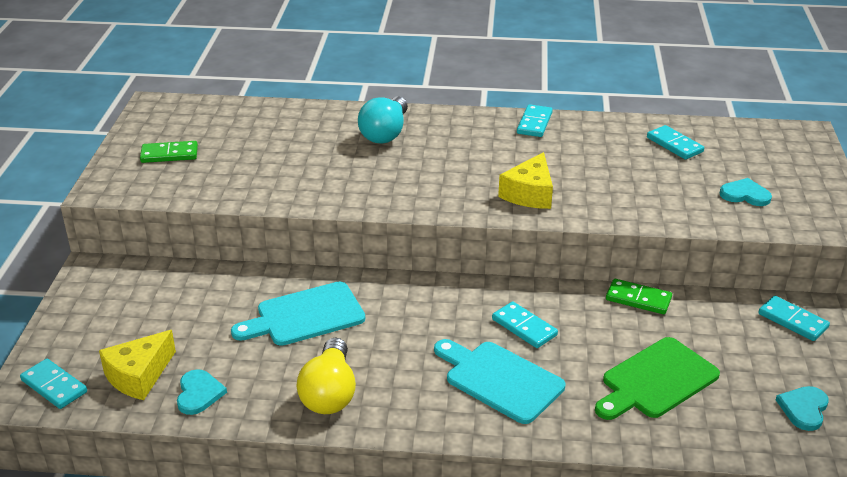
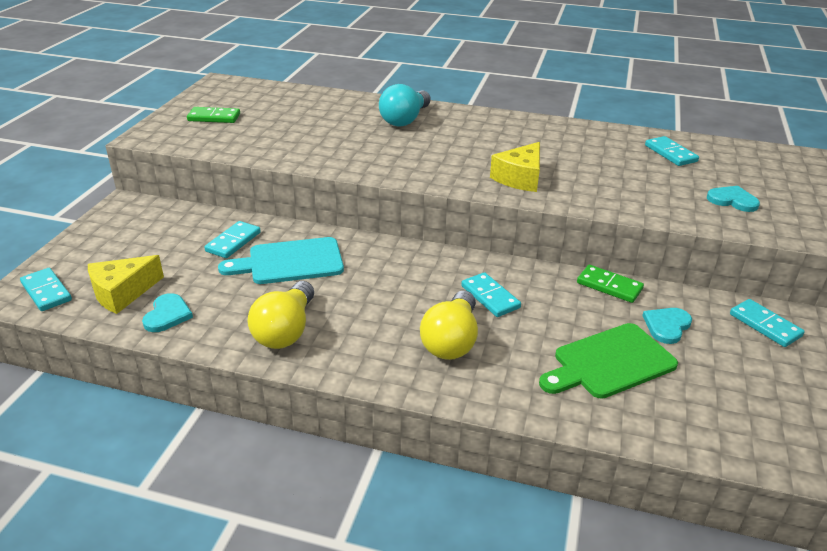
camera: 10 degrees right, 0 degrees up
turquoise cutting board [434,339,565,424] -> yellow light bulb [420,291,478,360]
turquoise domino [517,104,553,137] -> turquoise domino moved to [204,221,261,258]
turquoise heart [776,386,829,431] -> turquoise heart moved to [642,308,692,344]

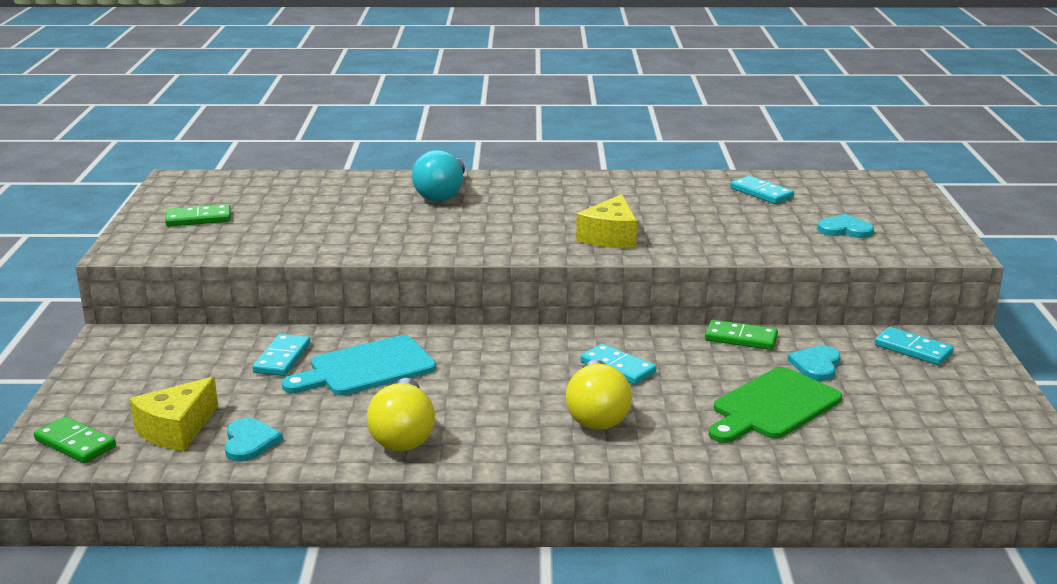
camera: 15 degrees left, 10 degrees down
turquoise domino [20,268,72,311] -> green domino [34,416,116,463]

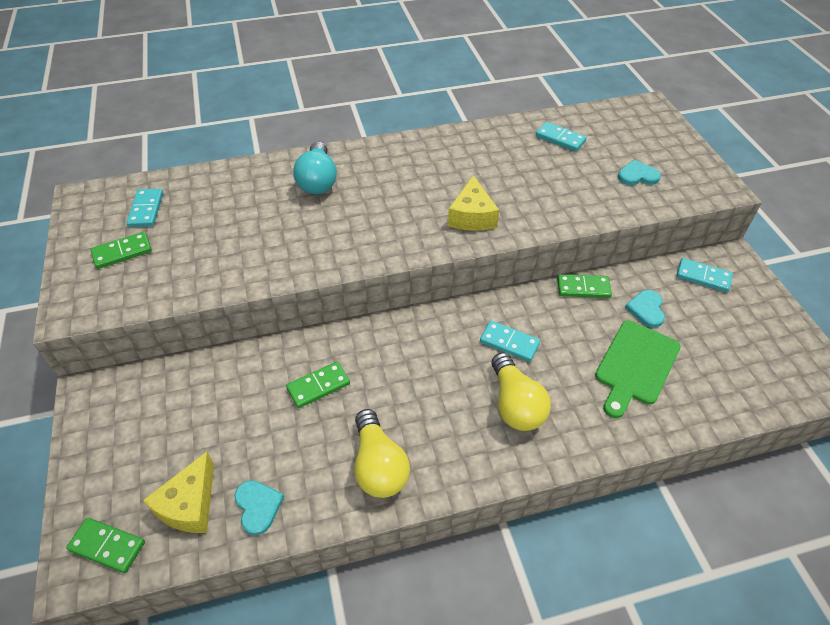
camera: 15 degrees left, 25 degrees up
turquoise domino [252,334,311,376] -> turquoise domino moved to [127,189,163,227]
turquoise cutting board [282,335,436,395] -> green domino [286,361,350,408]

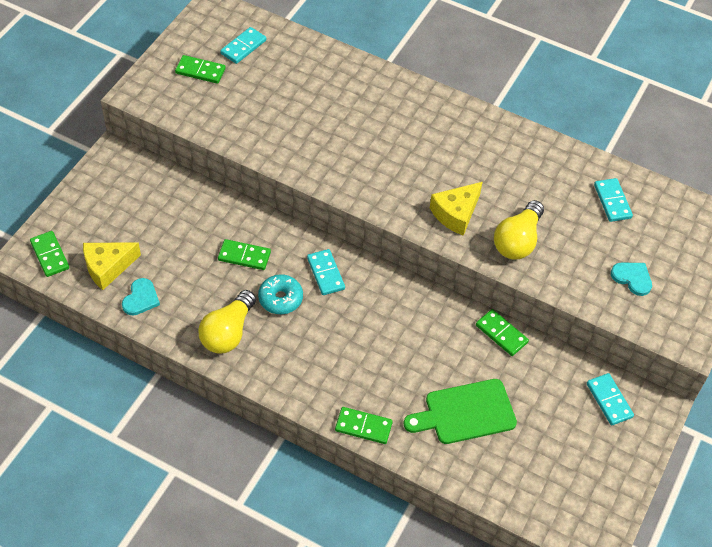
camera: 40 degrees right, 5 degrees up
turquoise light bulb [293,142,337,194] -> none
turquoise domino [480,321,540,362] -> turquoise domino moved to [307,249,345,295]
yellow light bulb [491,352,551,431] -> yellow light bulb moved to [494,200,544,259]
turquoise heart [625,290,665,328] -> none
none -> turquoise donut [258,274,303,314]
none -> green domino [335,407,393,444]

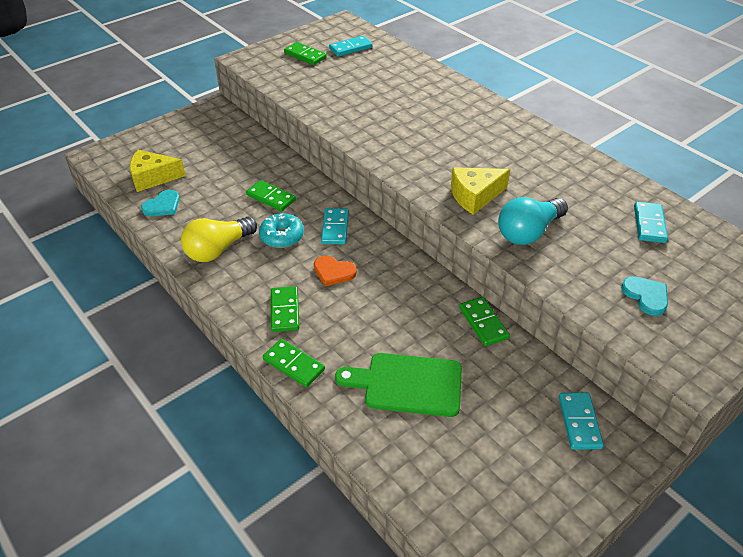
camera: 25 degrees right, 10 degrees down
green domino [30,231,69,277] -> green domino moved to [271,286,299,332]
yellow light bulb [494,200,544,259] -> turquoise light bulb [498,197,568,245]
none -> orange heart [314,256,357,286]

